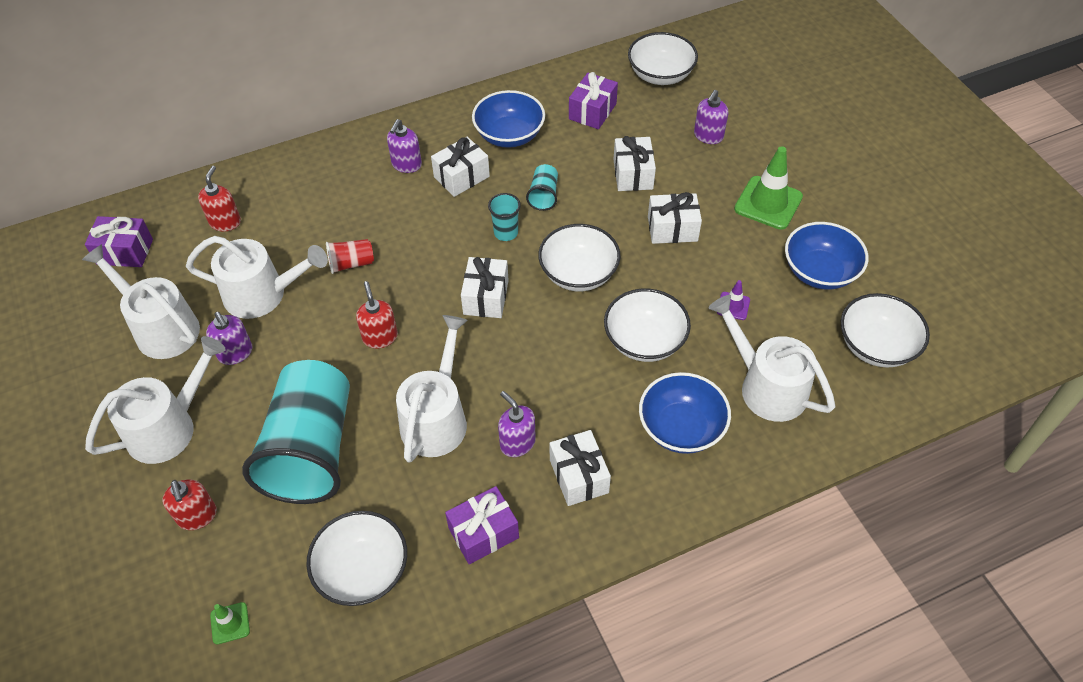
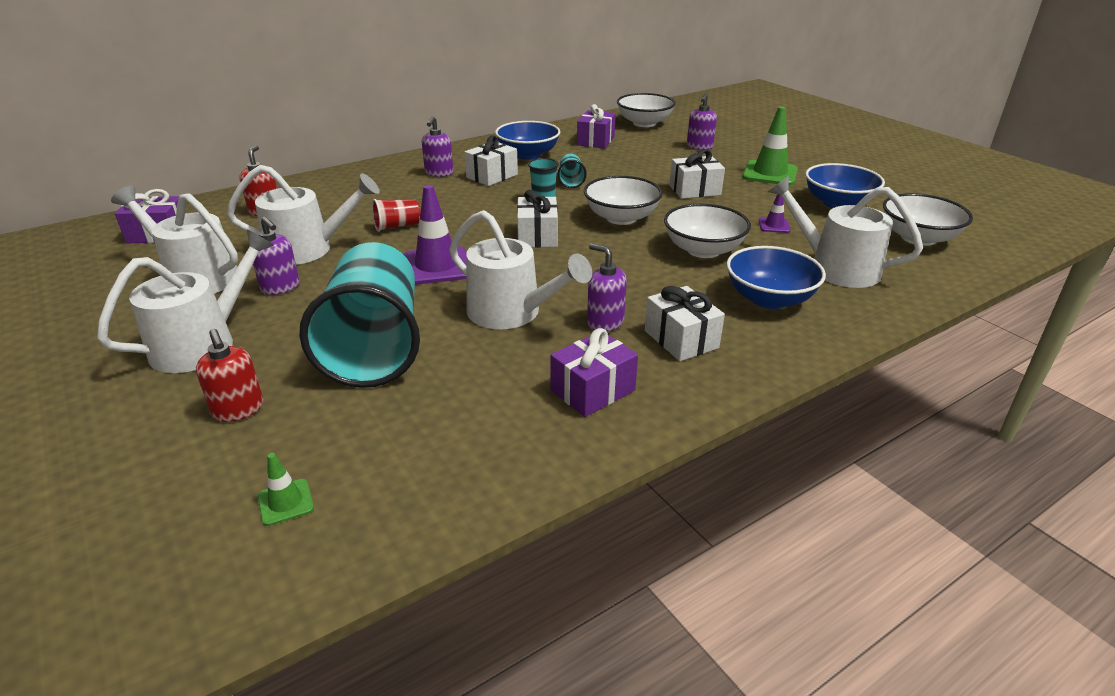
camera: 10 degrees left, 20 degrees down
white bowl [306,511,407,606] -> none
red soap dispenser [356,281,398,349] -> purple traffic cone [403,185,466,285]
white watering can [396,315,468,463] -> white watering can turned 120 degrees clockwise [449,210,592,329]
white gift [613,136,656,191] -> none

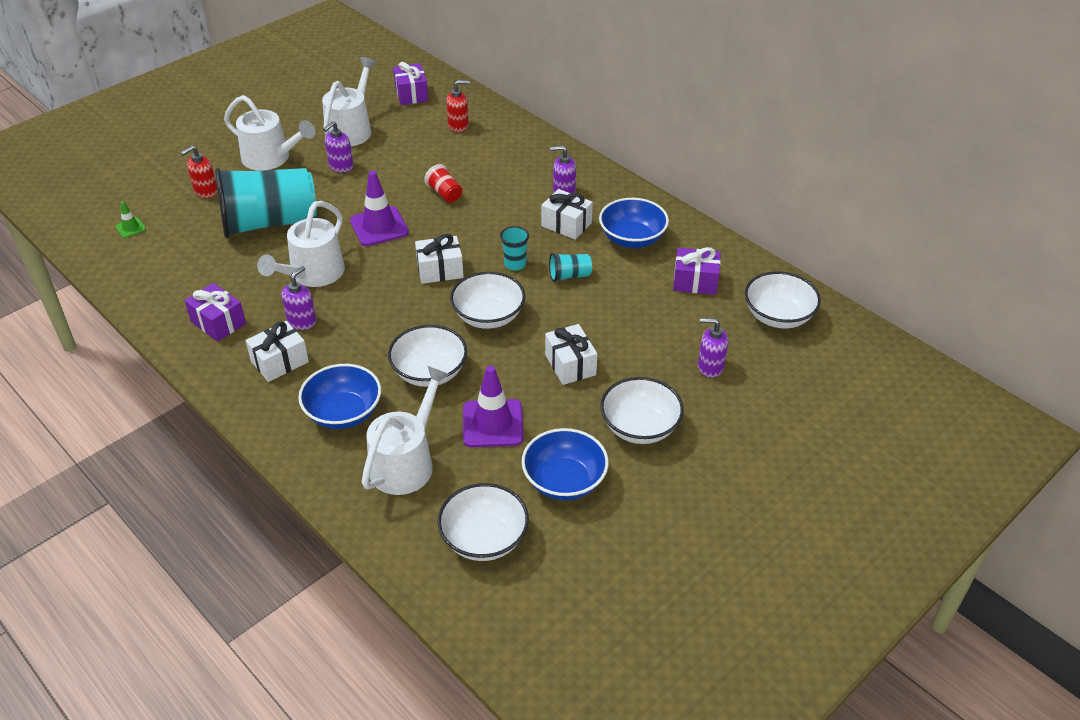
camera: 80 degrees right, 10 degrees up
white watering can [226,165,380,265] -> none
green traffic cone [743,106,798,185] -> white bowl [600,377,684,444]
purple traffic cone [759,194,790,233] -> purple traffic cone [463,366,524,447], size x2.03

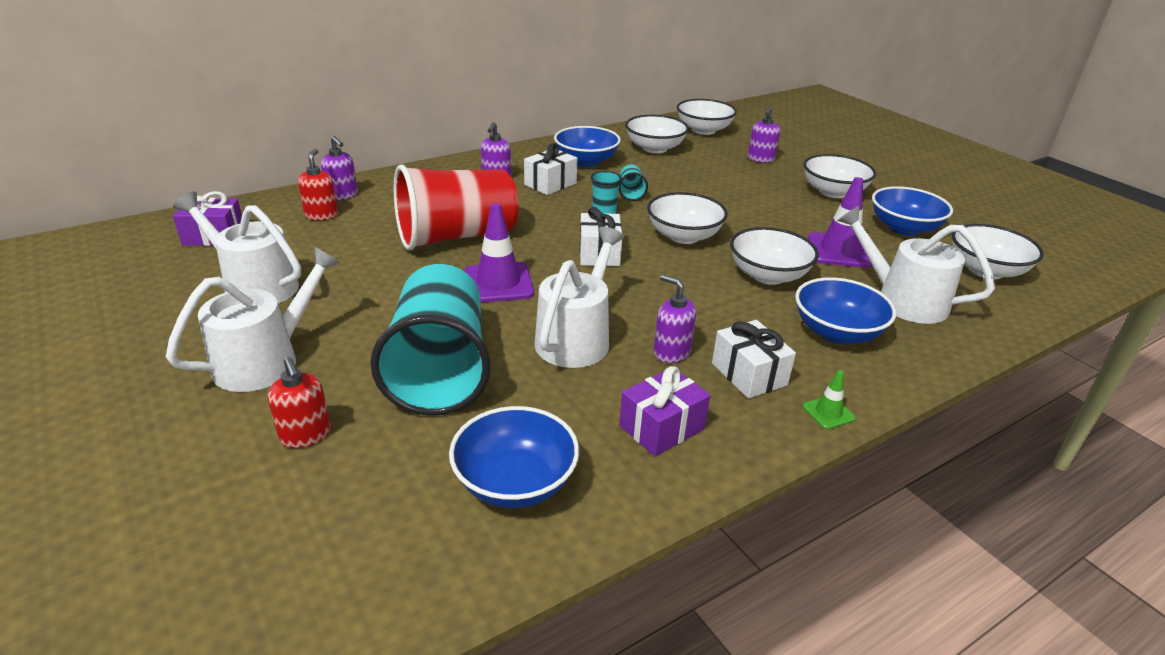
camera: 80 degrees left, 10 degrees down
green traffic cone [116,201,146,238] -> green traffic cone moved to [803,370,855,429]
white watering can [257,201,345,287] -> white watering can turned 105 degrees counterclockwise [534,227,624,368]
purple soap dispenser [323,121,353,173] -> purple soap dispenser moved to [321,136,358,200]
red cup [424,164,462,203] -> red cup [394,164,519,251], size x2.48
white gift [545,324,597,385] -> none
purple gift [673,247,721,295] -> white bowl [625,115,689,153]
none -> blue bowl [449,406,579,508]

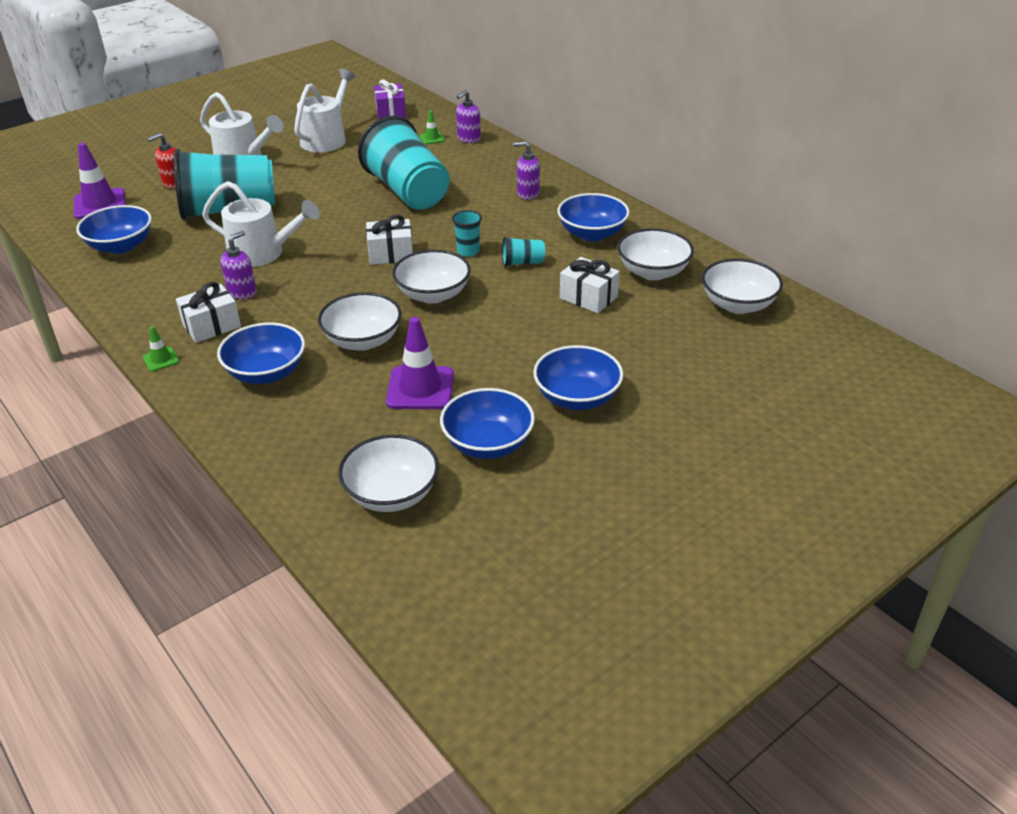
camera: 85 degrees right, 5 degrees up
red soap dispenser [298,149,338,220] -> green traffic cone [420,111,445,144]
red cup [394,164,519,251] -> turquoise cup [358,116,449,210]
purple traffic cone [464,203,534,303] -> purple traffic cone moved to [74,143,126,219]
white gift [524,143,577,195] -> white gift moved to [560,257,619,313]
purple gift [619,366,710,456] -> none
purple soap dispenser [748,106,780,163] -> none
white bowl [803,154,876,198] -> blue bowl [533,345,623,410]
white watering can [837,205,995,324] -> none

